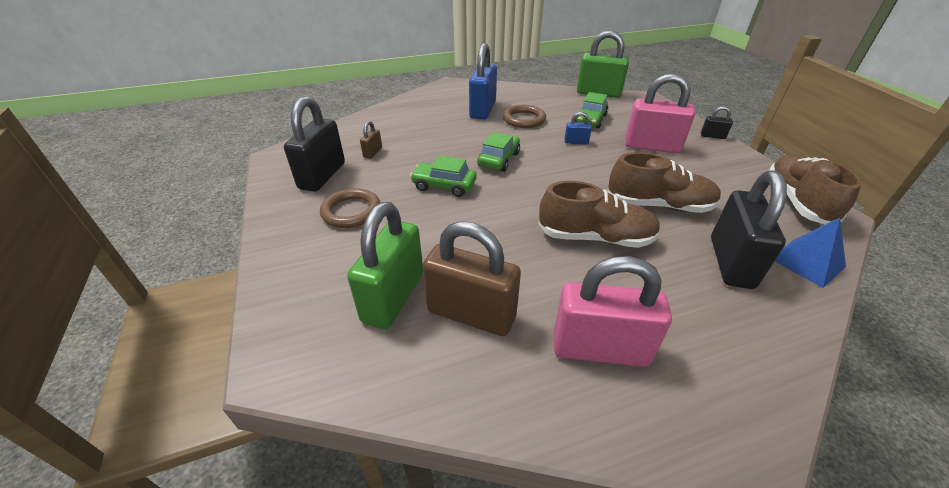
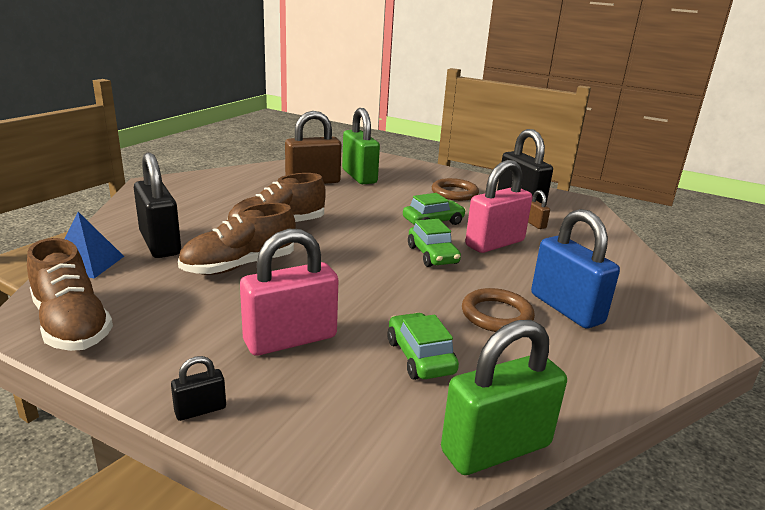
camera: 135 degrees right, 15 degrees down
pink padlock [554,256,672,367] -> pink padlock moved to [465,160,533,253]
blue padlock [564,112,592,145] -> none

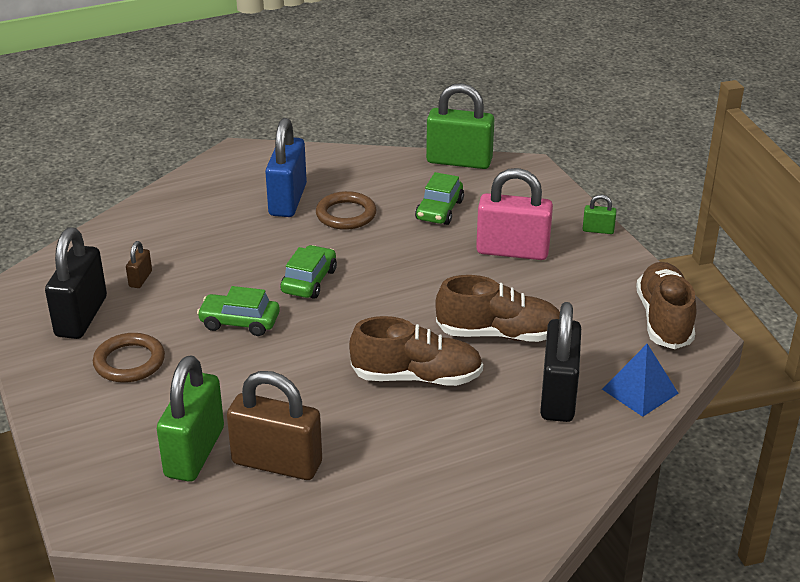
camera: 140 degrees left, 10 degrees up
black padlock [171,356,226,421] -> green padlock [582,195,617,234]
pink padlock [465,160,533,253] -> none

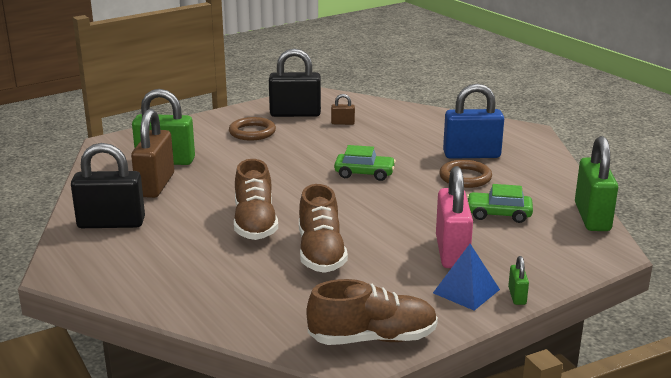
camera: 80 degrees right, 10 degrees down
green car [197,286,280,336] -> none
black padlock [540,302,581,422] -> black padlock moved to [71,143,145,228]
blue pyramid [602,344,679,417] -> blue pyramid moved to [433,244,500,311]

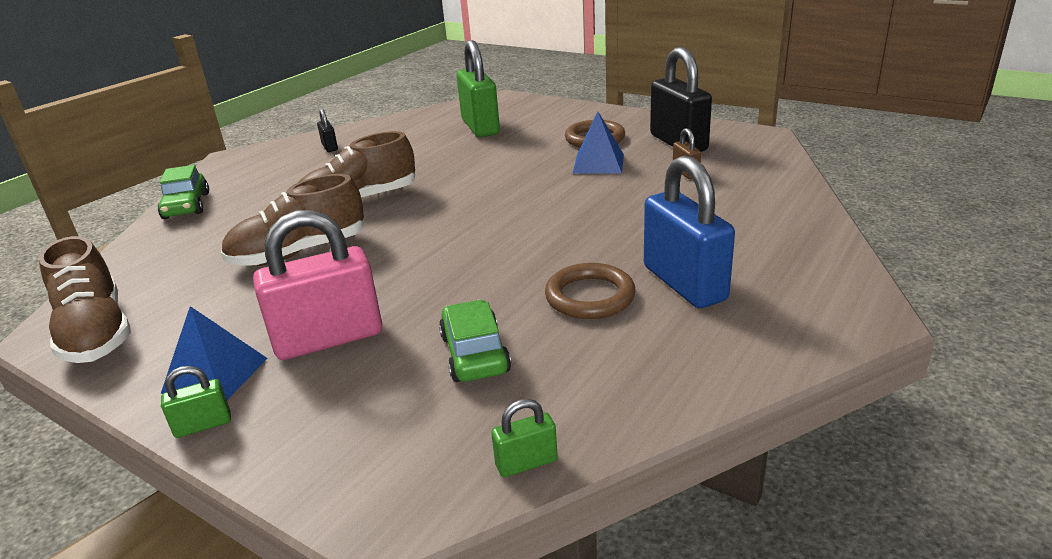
camera: 70 degrees right, 5 degrees up
black padlock [71,143,145,228] -> black padlock [317,109,338,152], size x0.45
brown padlock [131,109,174,198] -> none
green car [334,145,396,181] -> green car moved to [158,165,209,219]
green padlock [575,136,618,231] -> green padlock [491,399,558,477], size x0.45
none -> blue pyramid [573,111,624,174]

